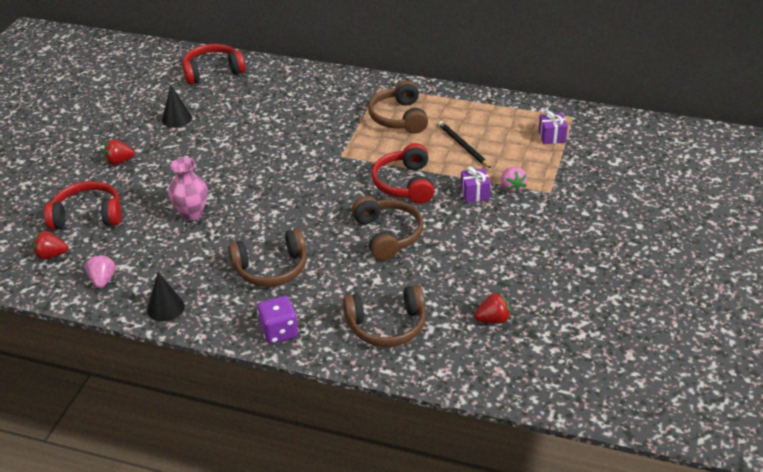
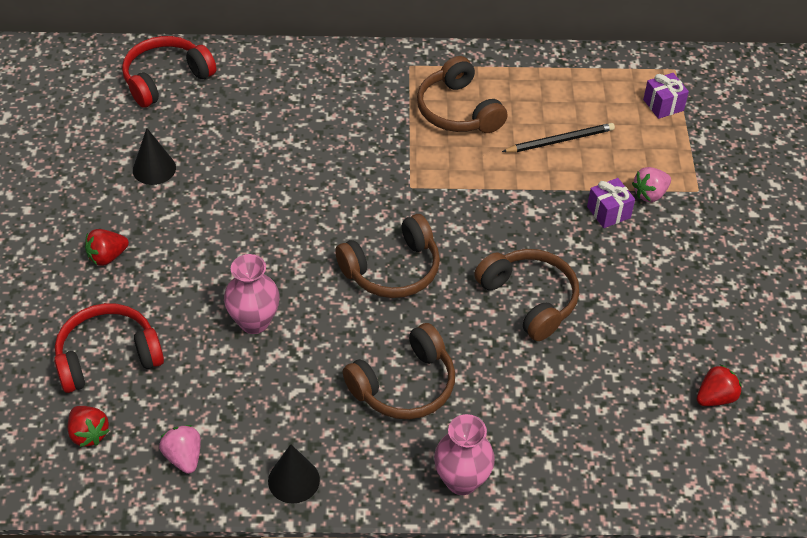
camera: 20 degrees left, 10 degrees up
red strawberry [33,231,68,260] -> red strawberry turned 105 degrees counterclockwise [68,406,110,447]
purple dice [257,296,298,344] -> pink vase [434,414,495,495]
brown headphones [343,284,426,347] -> brown headphones moved to [335,214,440,298]
red headphones [371,143,435,204] -> none
black pencil [438,121,491,168] -> black pencil turned 120 degrees clockwise [502,123,615,152]
pink strawberry [501,167,527,193] -> pink strawberry turned 90 degrees clockwise [632,167,671,202]

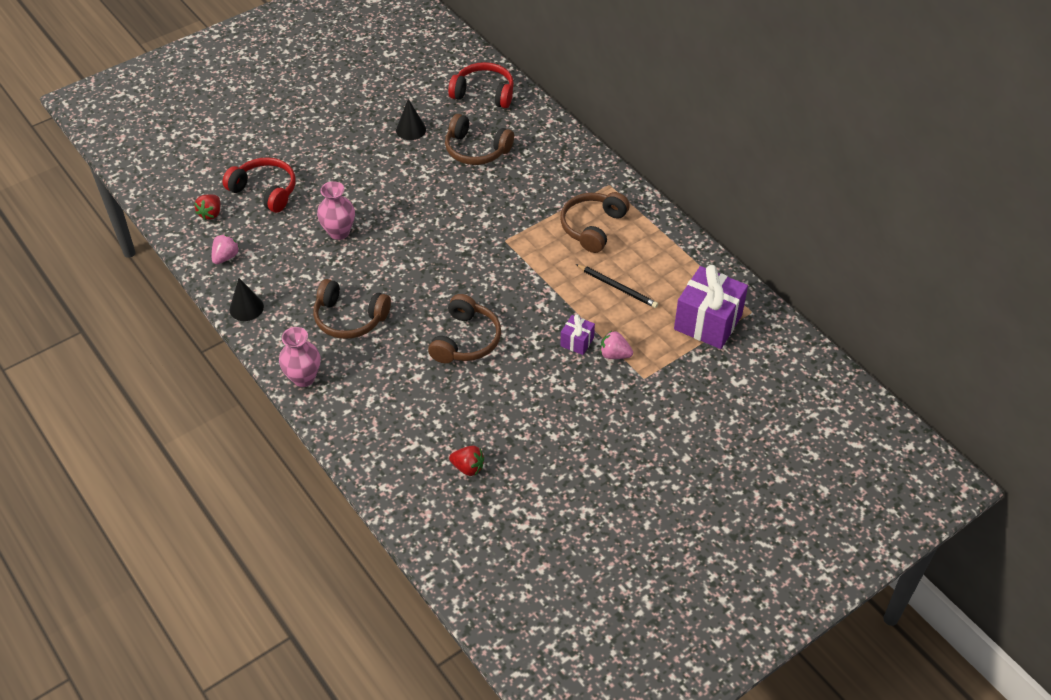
camera: 55 degrees right, 0 degrees up
red strawberry [85,229,129,266] -> none
brown headphones [335,214,440,298] -> brown headphones moved to [445,114,514,165]
purple gift [643,73,689,119] -> purple gift [674,265,748,349], size x2.06

